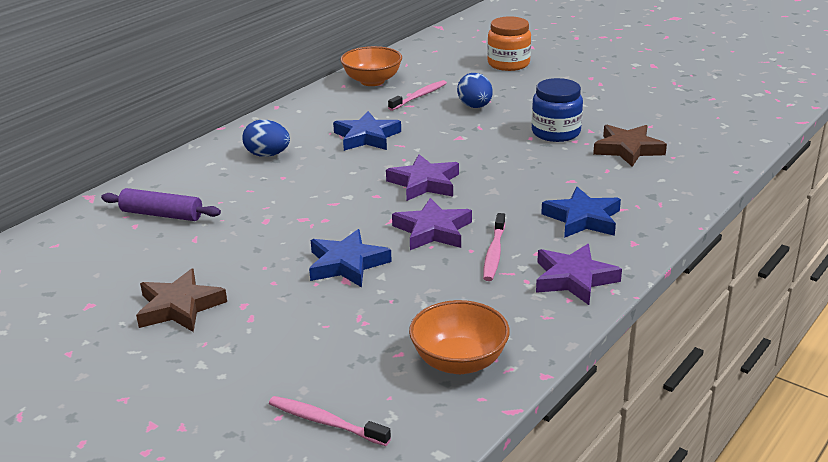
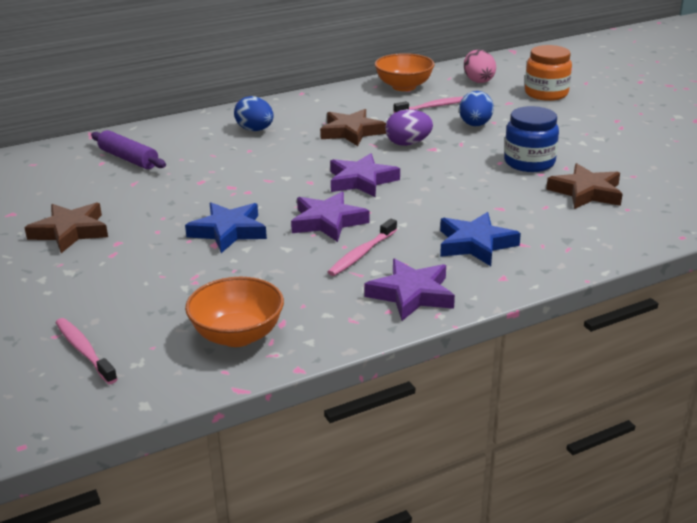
camera: 25 degrees right, 0 degrees up
blue star [333,111,401,151] -> brown star [320,109,386,146]
none -> purple egg [385,109,433,146]
none -> pink egg [464,50,496,83]

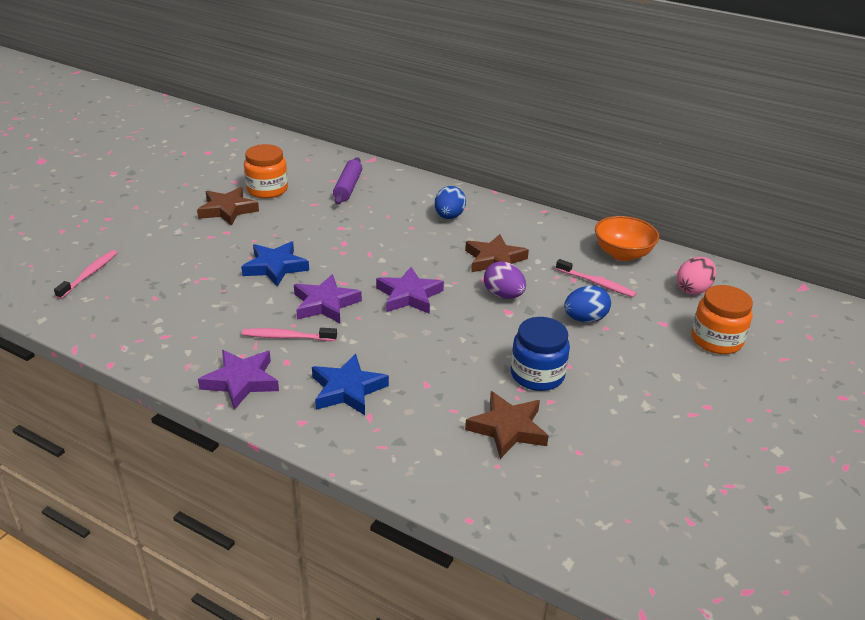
camera: 55 degrees right, 5 degrees up
orange bowl [185,277,284,347] -> none
none -> orange jar [244,144,288,198]

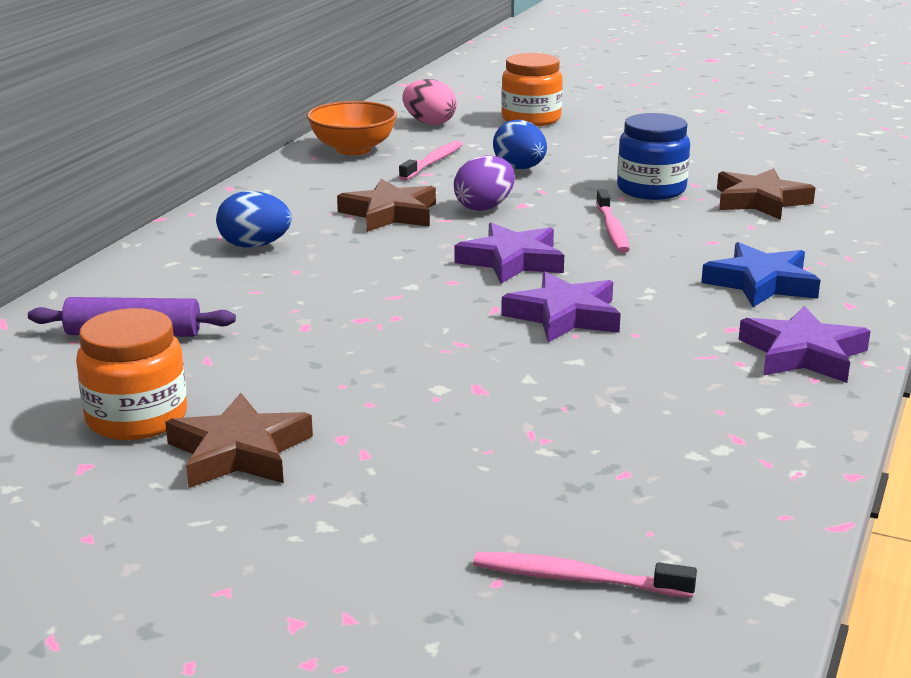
camera: 95 degrees left, 10 degrees down
blue star [241,241,309,287] -> none
pink toothbrush [242,328,337,341] -> pink toothbrush moved to [596,189,630,253]

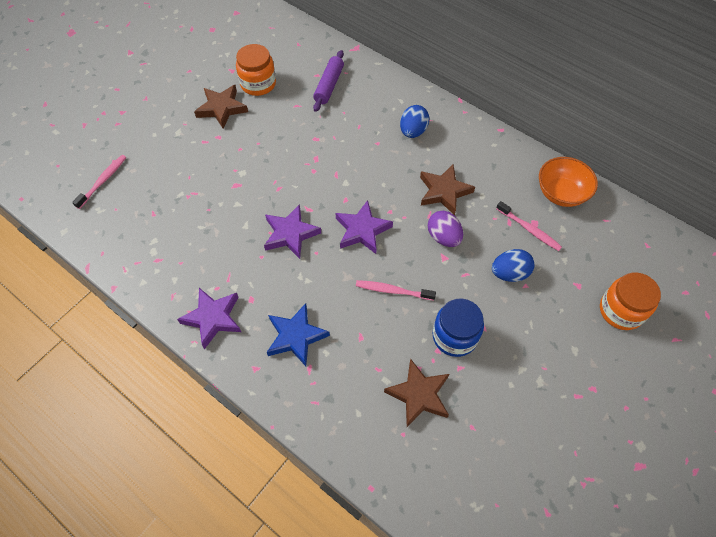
camera: 105 degrees right, 35 degrees up
pink egg [402,79,457,125] -> none

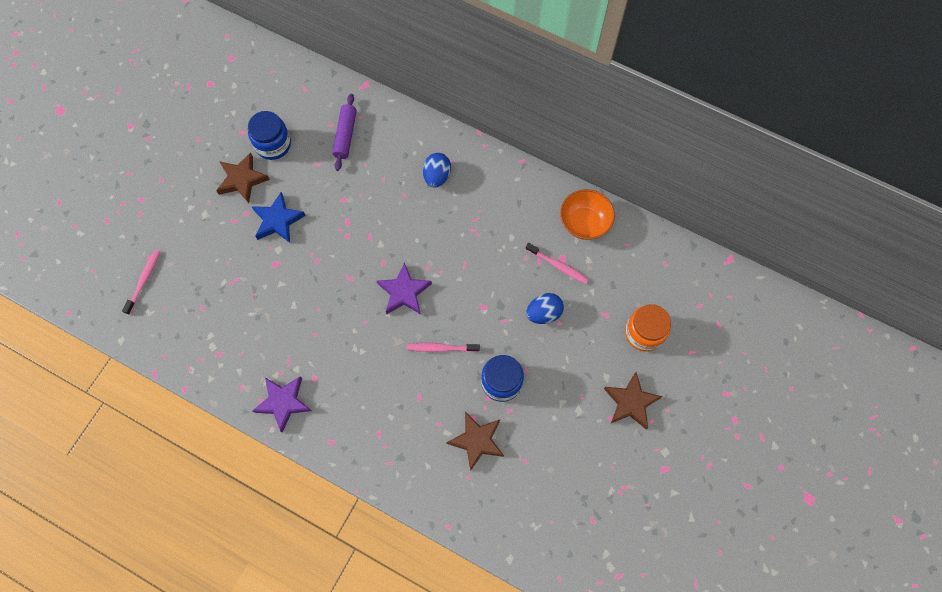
camera: 10 degrees left, 10 degrees up
orange jar [236,44,276,96] -> blue jar [248,111,291,160]
purple star [264,204,321,259] -> none
blue star [267,303,330,366] -> blue star moved to [251,192,306,243]
brown star [420,164,475,215] -> brown star moved to [604,372,663,429]
purple egg [428,211,463,247] -> none

